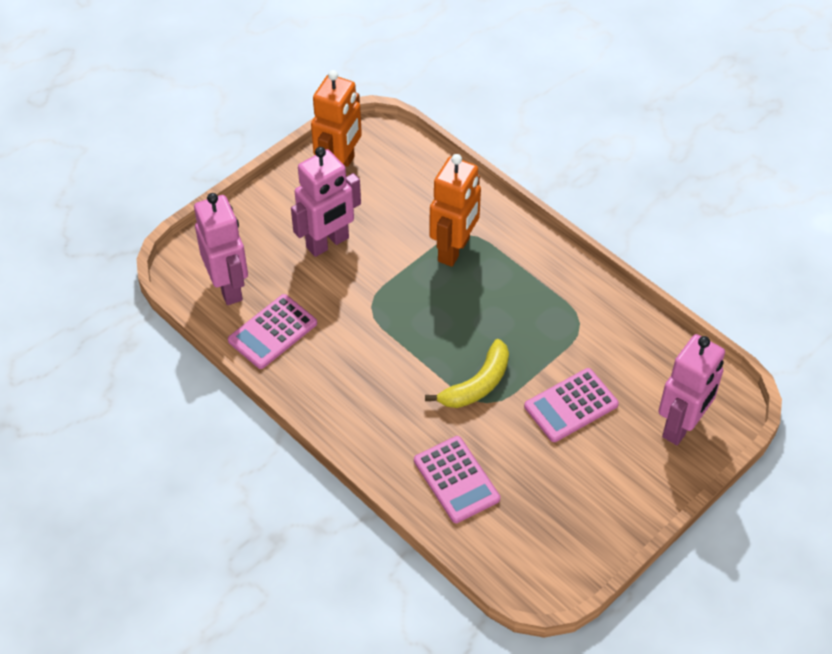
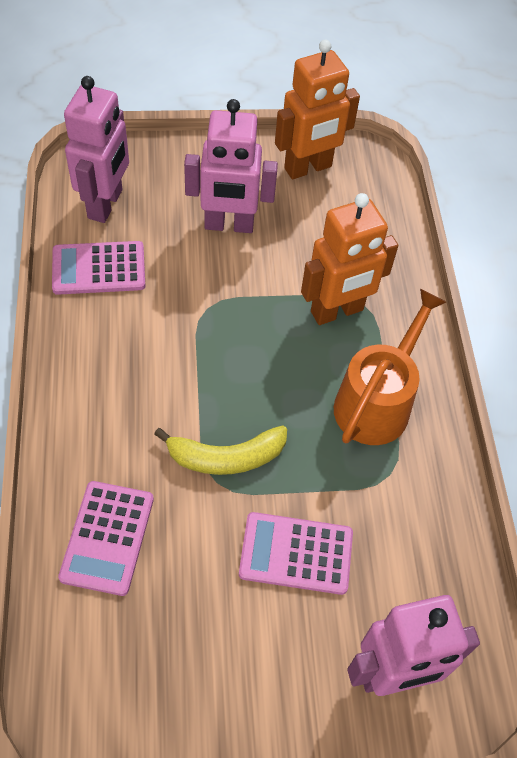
camera: 35 degrees right, 5 degrees up
none -> orange watering can [334,289,446,445]

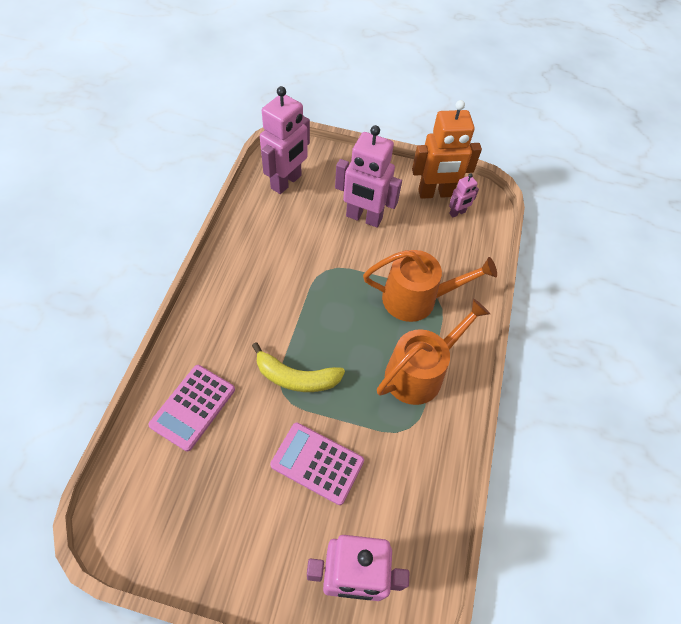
camera: 20 degrees right, 0 degrees up
pink calculator [52,241,145,295] -> none
orange robot [301,193,398,325] -> orange watering can [363,250,497,322]
none -> pink robot [449,173,479,217]

